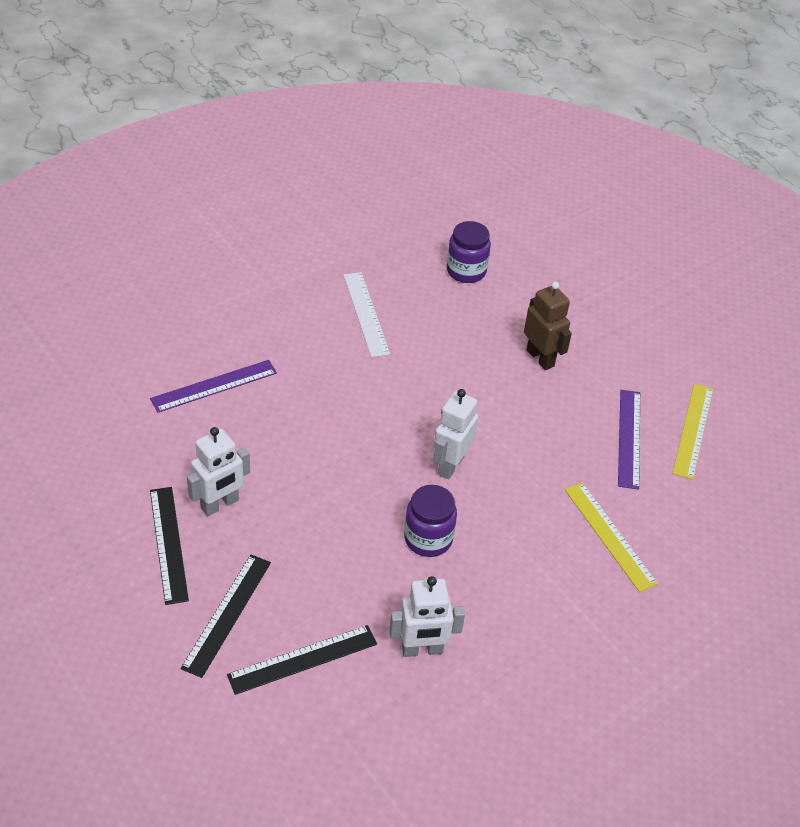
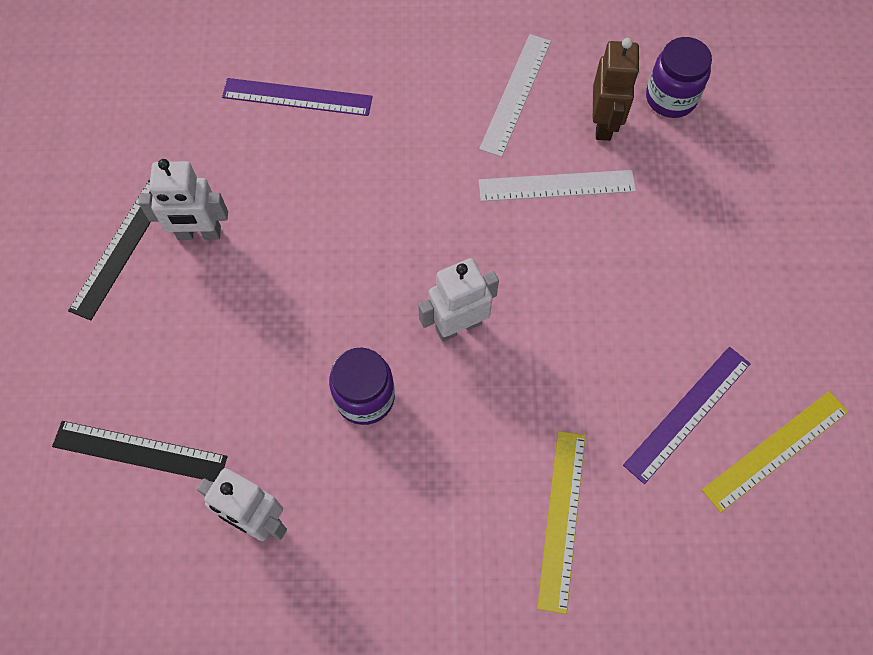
camera: 40 degrees right, 20 degrees up
black ruler [181,555,271,678] -> none
brown robot [524,282,572,370] -> brown robot moved to [593,38,640,141]
none -> white ruler [479,170,636,202]

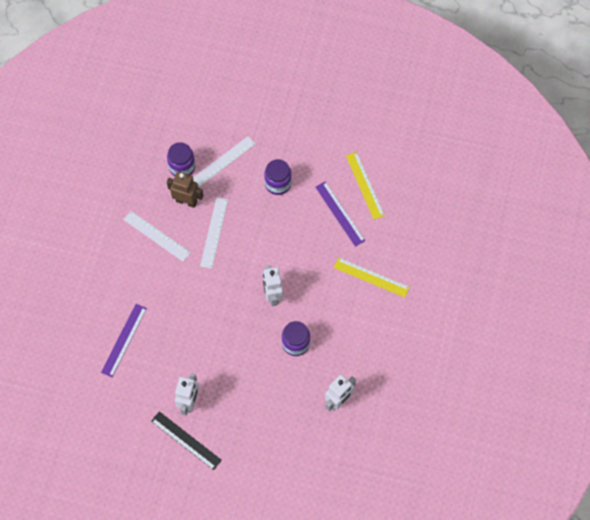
camera: 75 degrees left, 0 degrees up
black ruler [52,421,228,482] -> none
none -> white ruler [193,136,255,187]
none -> purple jar [264,159,292,195]

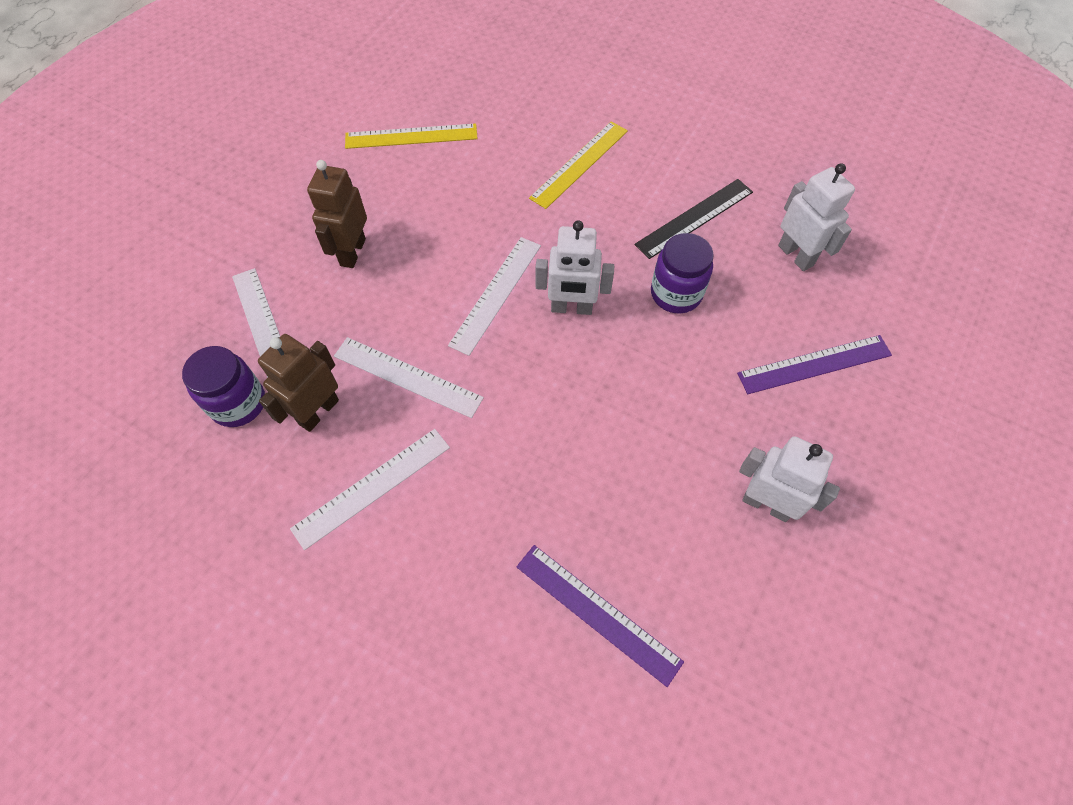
camera: 75 degrees left, 5 degrees down
black ruler [151,411,222,470] -> black ruler moved to [635,179,753,259]
purple jar [264,159,292,195] -> brown robot [307,160,367,268]
purple ruler [315,181,365,247] -> purple ruler moved to [737,335,892,394]
none -> white ruler [448,237,541,356]

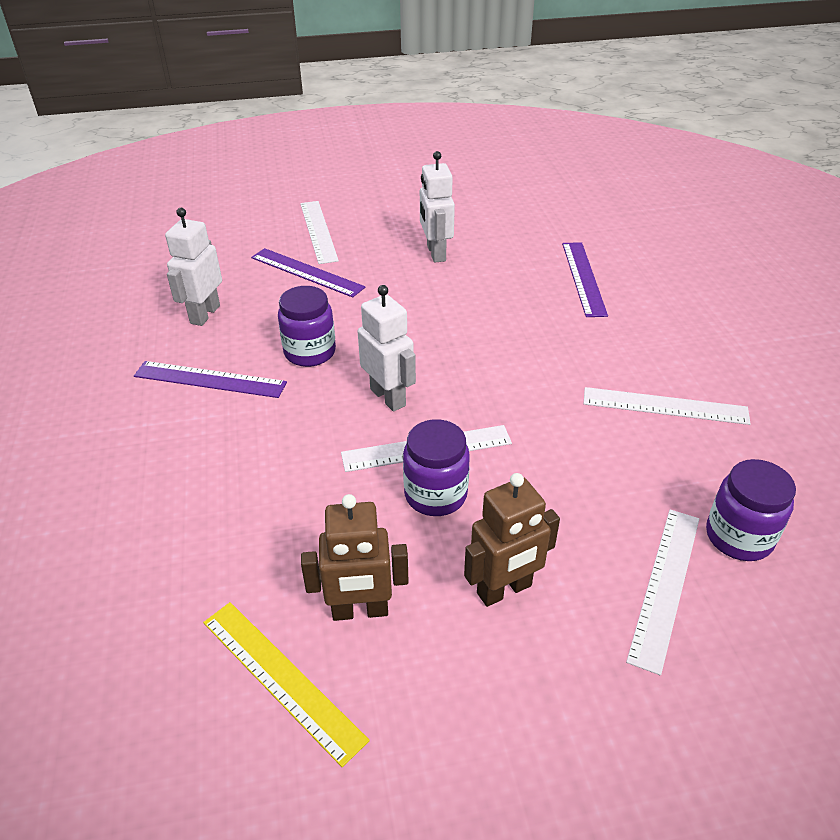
camera: 130 degrees left, 20 degrees down
brown robot [258,334,339,432] -> brown robot moved to [301,494,409,621]
white ruler [334,337,484,418] -> white ruler moved to [300,201,339,264]
yellow ruler [529,121,628,209] -> none
black ruler [635,179,753,259] -> purple ruler [134,361,287,398]
none -> purple jar [403,419,470,516]

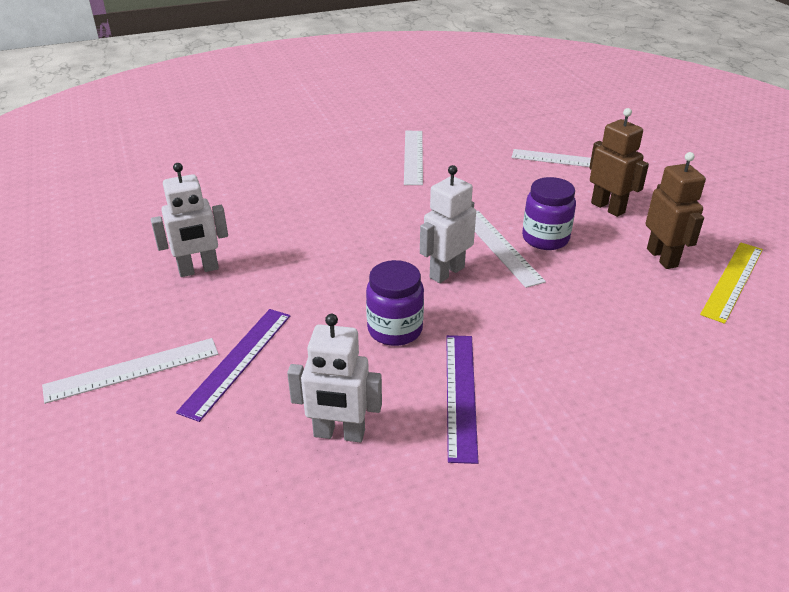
camera: 100 degrees left, 5 degrees down
purple ruler [562,242,608,317] -> none
purple jar [706,459,796,561] -> none

